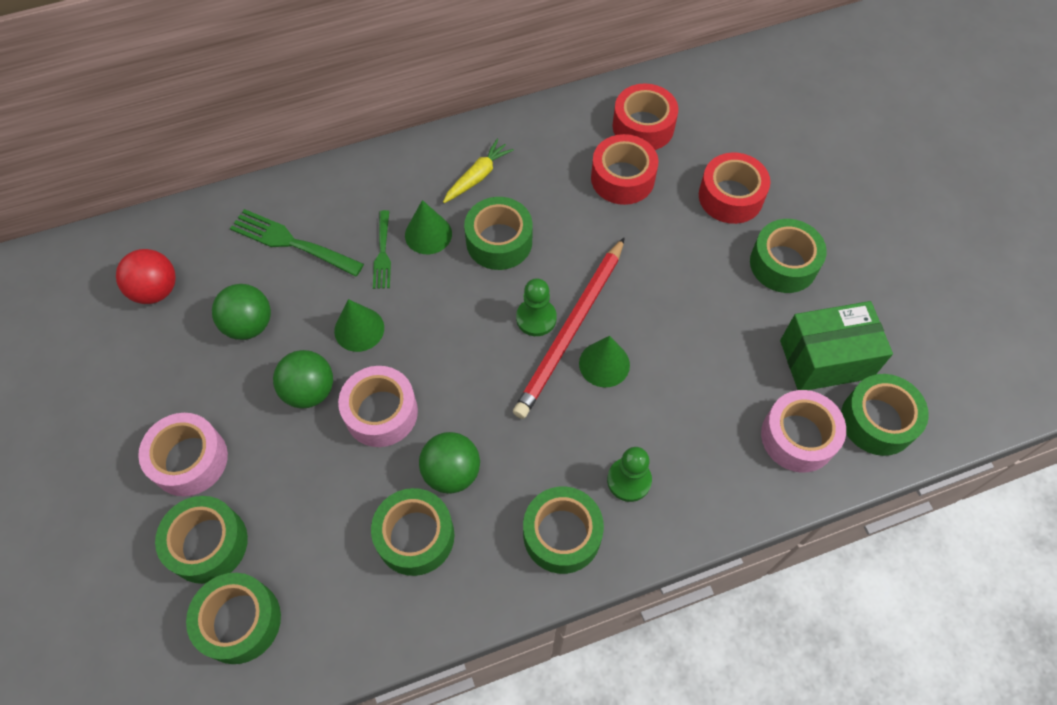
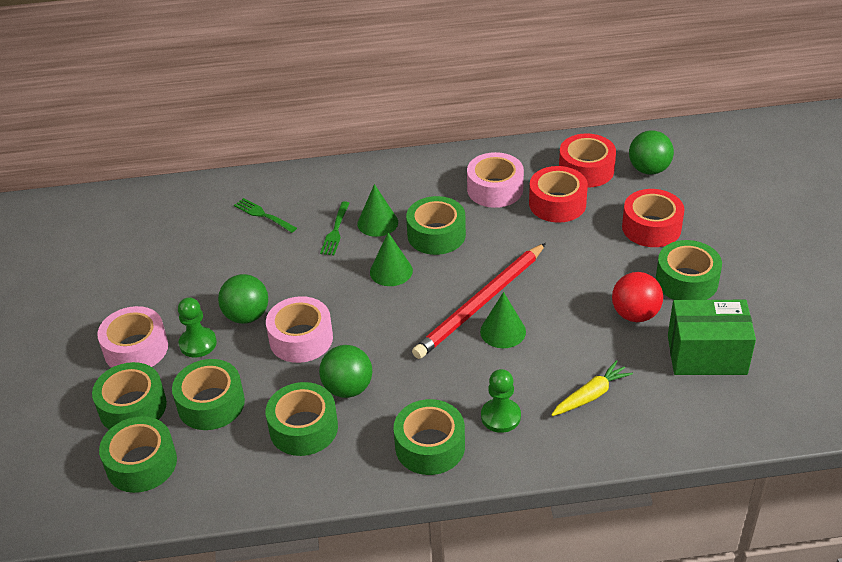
camera: 15 degrees right, 20 degrees down
red ball [116,249,176,304] -> red ball moved to [612,272,663,322]
green ball [212,284,271,340] -> green ball moved to [629,130,674,175]
green fork [230,209,364,277] -> green fork [234,198,297,233], size x0.63
green cone [334,299,384,352] -> green cone moved to [370,232,413,286]
yellow carrot [443,139,514,203] -> yellow carrot moved to [551,360,633,416]
green pawn [516,278,557,336] -> green pawn moved to [178,297,217,358]
pink tape [761,390,846,473] -> pink tape moved to [467,152,524,208]
green tape [841,374,929,456] -> green tape moved to [172,359,245,430]

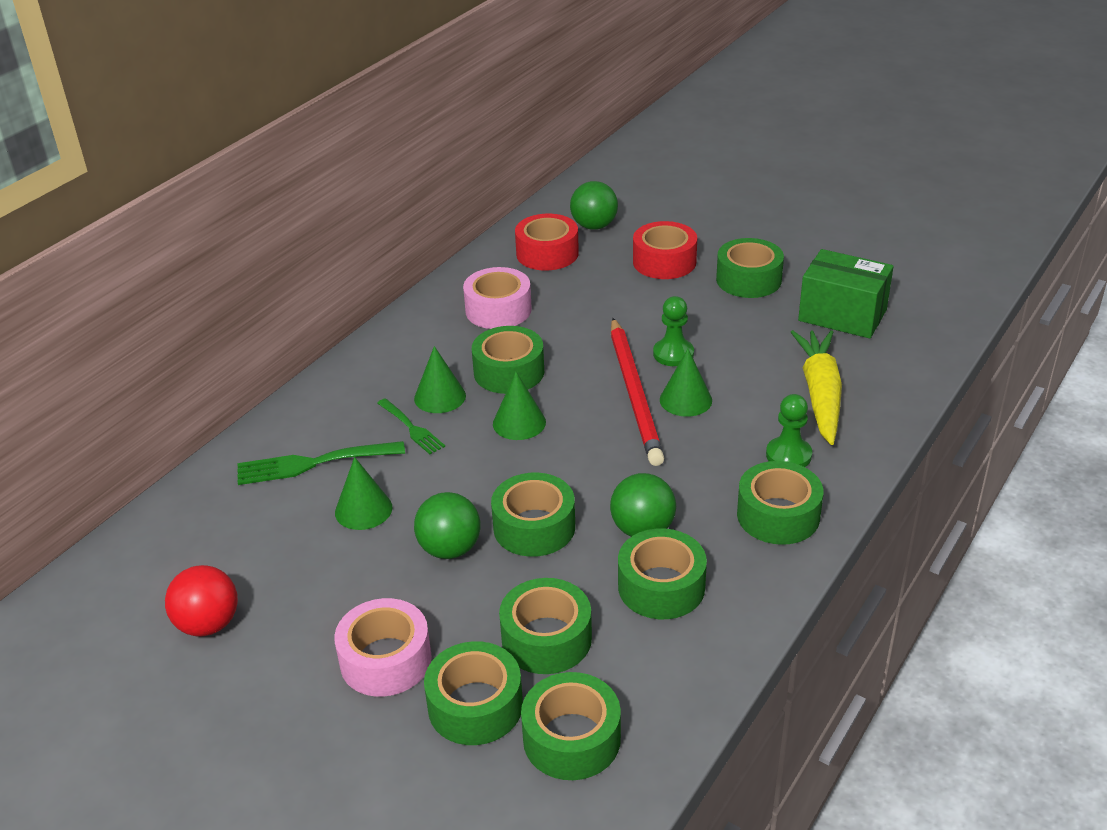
camera: 50 degrees left, 5 degrees down
green pawn [178,297,217,358] -> green pawn moved to [653,296,694,366]
green fork [234,198,297,233] -> green fork [238,441,405,485], size x1.60
pink tape [266,296,333,363] -> green tape [491,473,575,557]
red tape [529,166,588,223] -> none
yellow carrot [551,360,633,416] -> yellow carrot [791,330,842,445], size x1.70
red ball [612,272,663,322] -> red ball moved to [165,565,238,637]
green box [668,300,756,375] -> green box turned 75 degrees clockwise [798,249,894,339]
none -> green cone [335,457,393,530]

